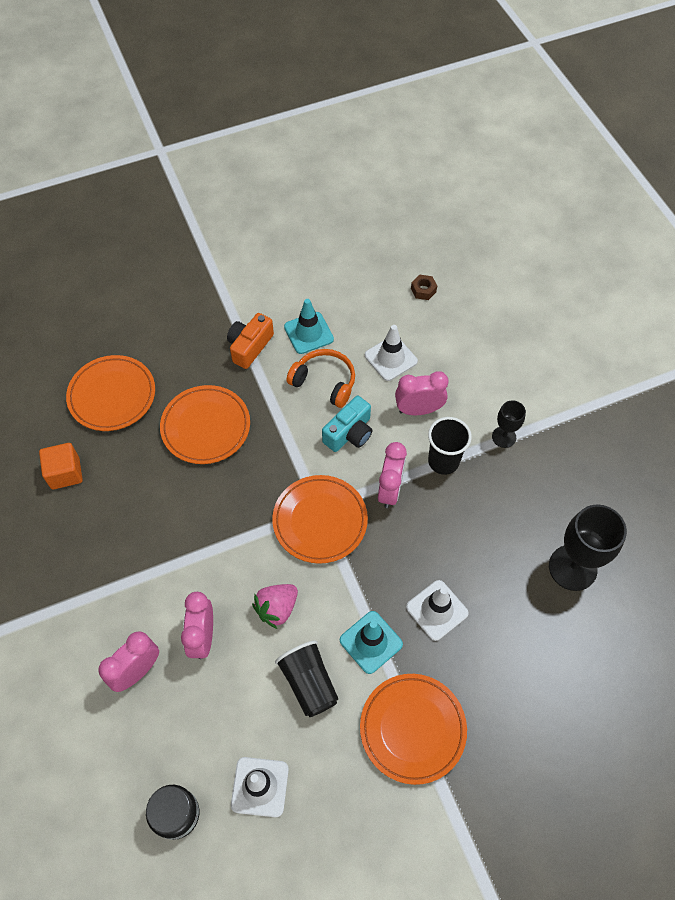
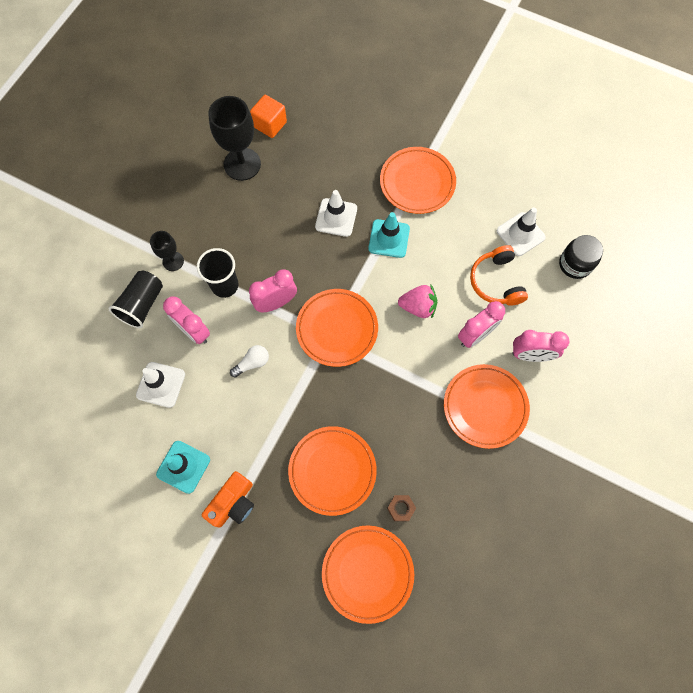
camera: 130 degrees left, 10 degrees up
orange cube [39,443,83,489] -> orange cube moved to [250,95,287,138]
orange camera [227,313,274,369] -> orange camera turned 45 degrees counterclockwise [202,471,254,528]
black cup [275,640,338,717] -> black cup moved to [108,271,163,328]
orange headphones [286,349,355,408] -> orange headphones moved to [470,245,528,306]
turquoise camera [322,396,372,452] -> white light bulb [230,345,269,378]
brown nut [411,275,437,300] -> brown nut moved to [387,495,416,521]
none -> orange plate [444,364,530,449]

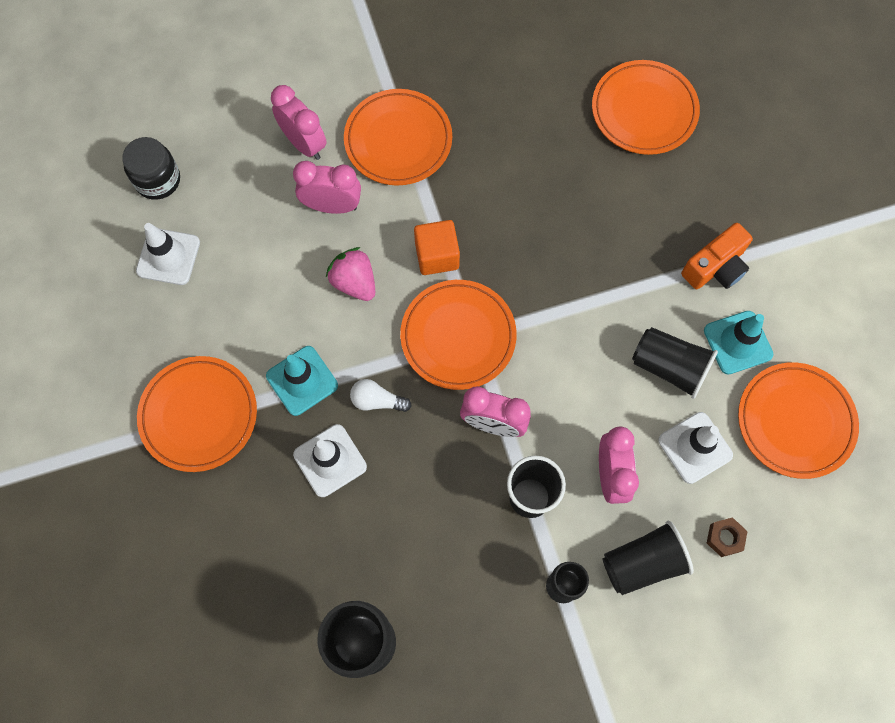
camera: 135 degrees left, 0 degrees up
orange camera [202,471,254,528] -> orange camera turned 150 degrees clockwise [681,223,753,289]
white light bulb [230,345,269,378] -> white light bulb moved to [350,379,412,412]
orange cube [250,95,287,138] -> orange cube moved to [414,220,460,275]
orange plate [288,426,377,516] -> orange plate moved to [738,362,859,479]
brown nut [387,495,416,521] -> brown nut moved to [707,517,748,557]
orange headphones [470,245,528,306] -> none
none -> black cup [632,327,718,399]

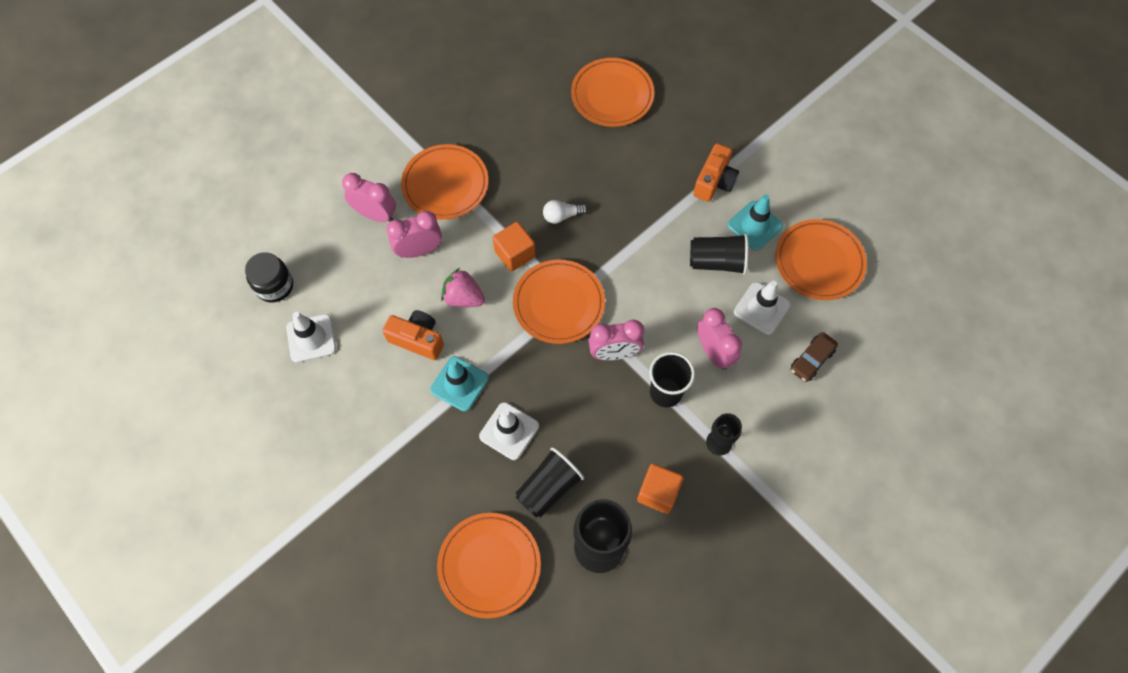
camera: 25 degrees left, 5 degrees down
orange plate [137,356,257,472] -> orange plate moved to [437,513,541,619]
white light bulb [350,379,412,412] -> white light bulb moved to [543,200,588,224]
black cup [603,520,694,595] -> black cup moved to [516,447,584,518]
brown nut [707,517,748,557] -> brown car [791,332,838,382]
none -> orange camera [383,310,444,360]
none -> orange cube [637,464,683,514]

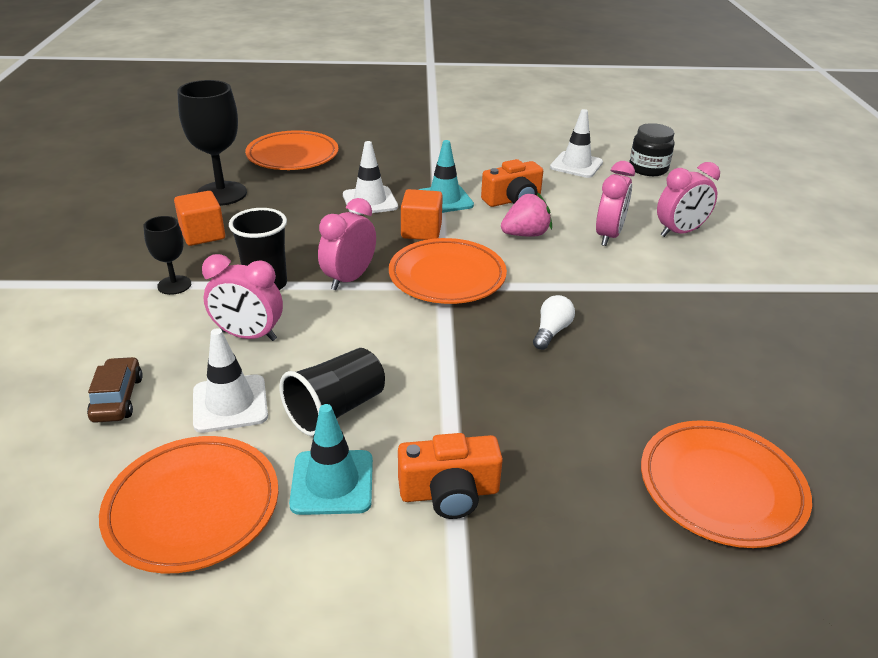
camera: 130 degrees right, 30 degrees down
orange plate [401,144,488,220] -> none
orange cube [493,222,536,272] -> orange cube moved to [401,189,443,240]
black cup [516,447,584,518] -> none
orange camera [693,143,739,202] -> orange camera turned 75 degrees counterclockwise [398,433,503,519]

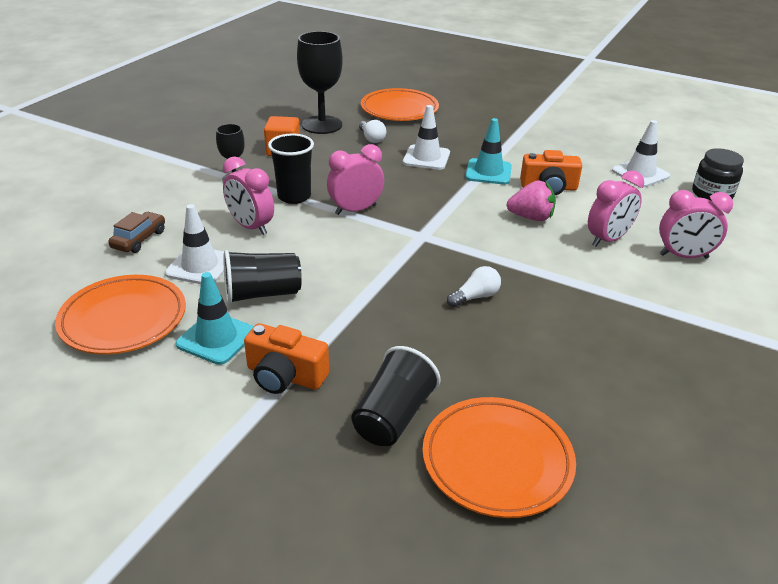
camera: 30 degrees right, 0 degrees up
orange plate [389,238,507,304] -> none
orange cube [401,189,443,240] -> none
none -> black cup [351,346,441,446]
none -> white light bulb [359,120,386,143]

